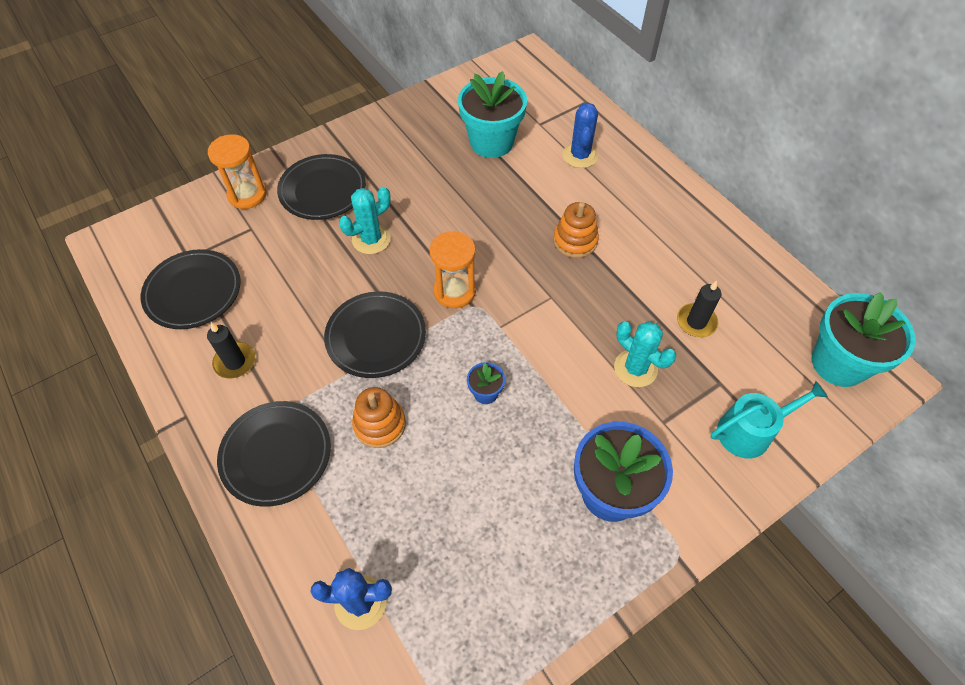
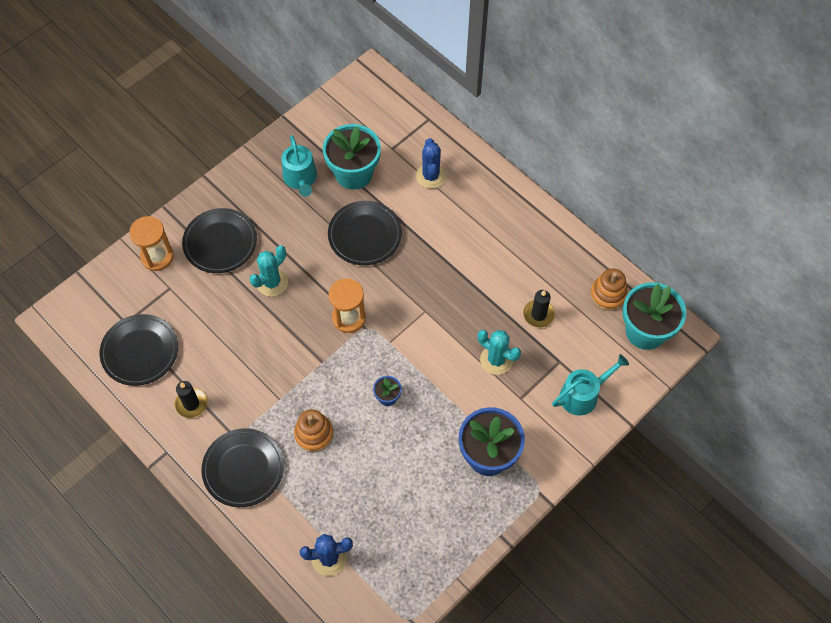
camera: 10 degrees left, 5 degrees up
black plate [324,291,426,378] -> black plate moved to [328,201,402,265]
orange stacking toy [553,202,599,258] -> orange stacking toy moved to [590,268,628,311]
none -> turquoise watering can [281,135,317,197]

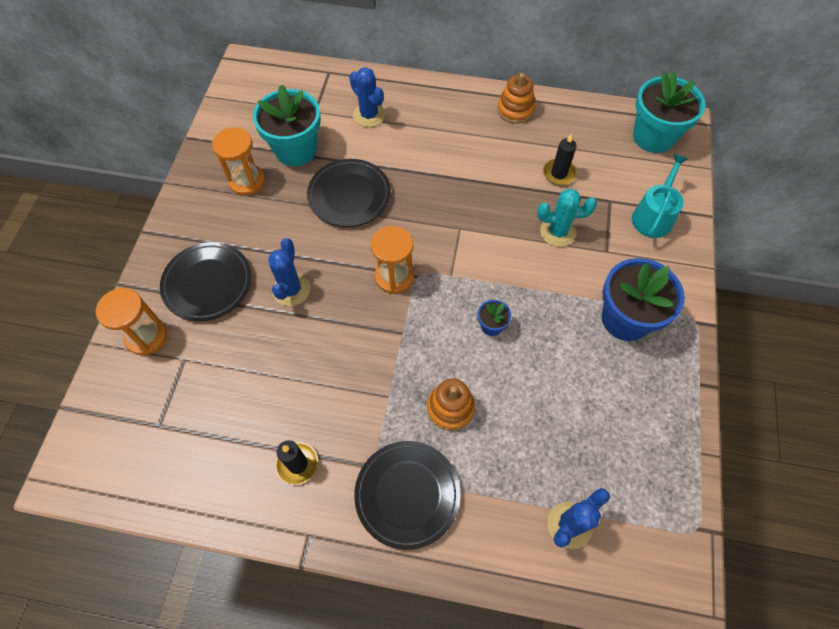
camera: 35 degrees left, 0 degrees up
black plate [100,314,178,386] -> none
turquoise cactus [249,245,288,297] -> blue cactus [268,238,310,306]
turquoise watering can [281,135,317,197] -> orange hourglass [212,127,265,196]
orange stacking toy [590,268,628,311] -> orange stacking toy moved to [497,73,535,124]

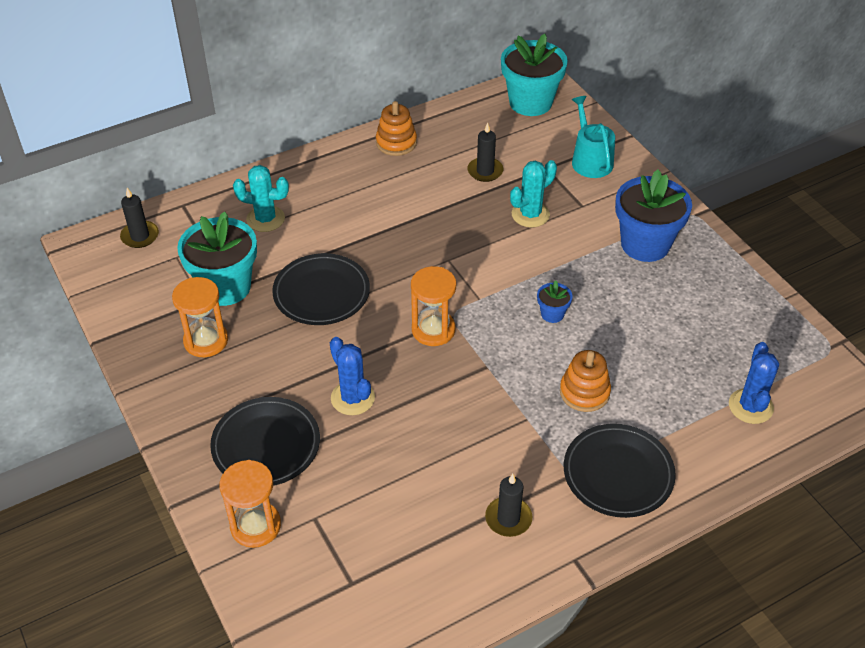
camera: 40 degrees left, 15 degrees down
blue cactus [349,67,385,127] -> turquoise cactus [233,165,289,232]
none -> black candle [120,188,159,248]

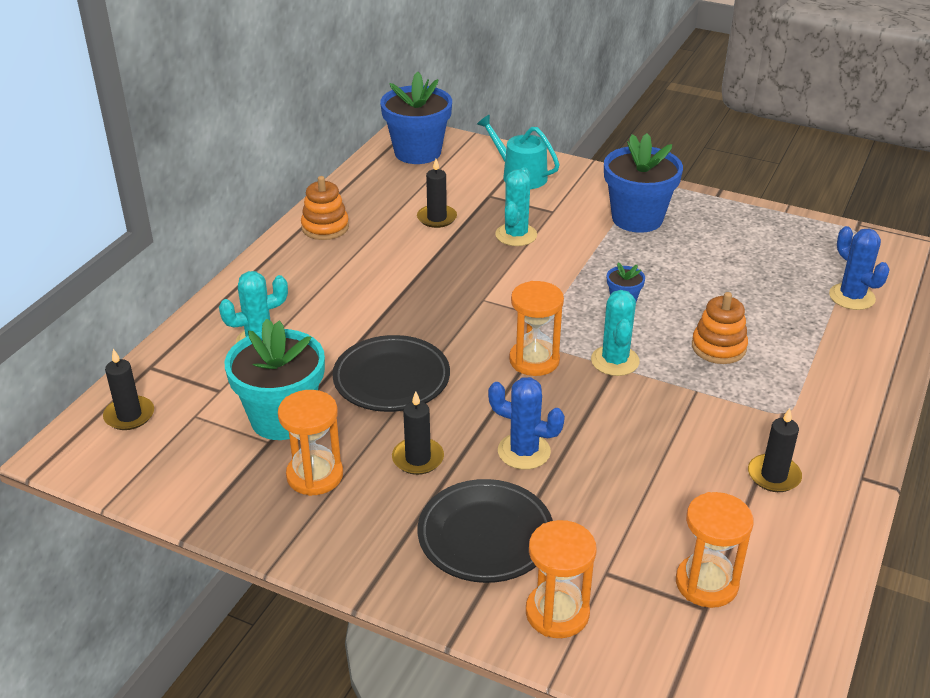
camera: 35 degrees left, 10 degrees down
turquoise flower pot [501,34,568,116] -> blue flower pot [380,72,452,164]
black plate [564,424,676,518] -> none
none -> black candle [392,391,444,475]
none -> turquoise cactus [591,290,640,376]
none -> orange hourglass [676,492,754,608]

